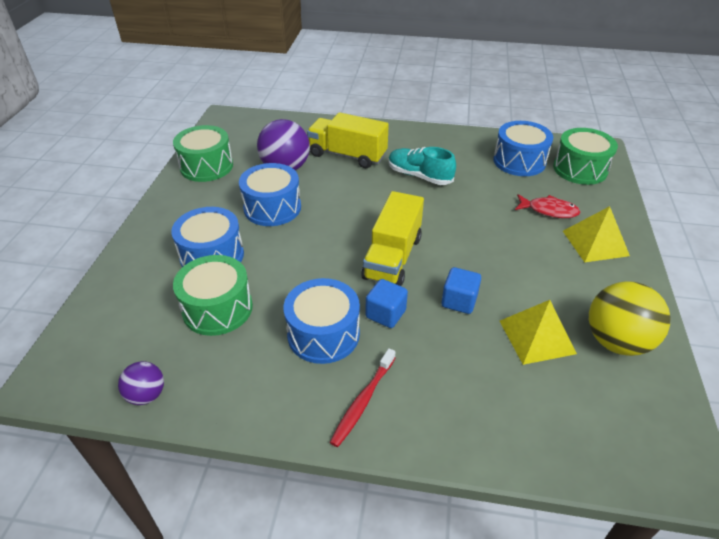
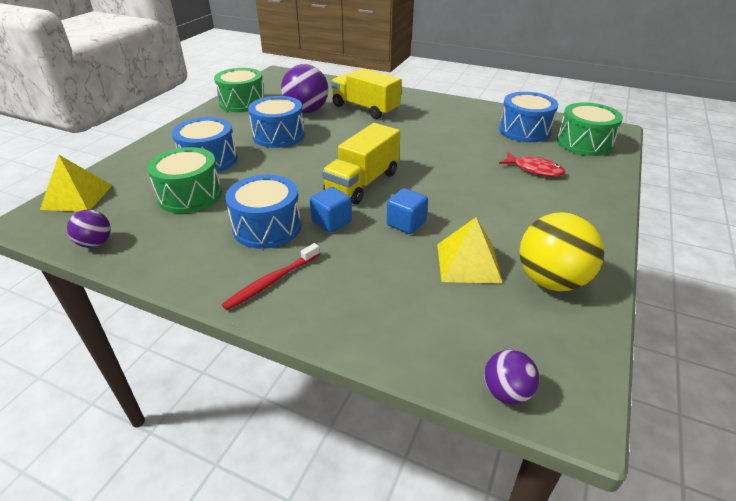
camera: 15 degrees right, 5 degrees down
turquoise shoe [388,147,456,185] -> none
yellow pyramid [563,206,630,262] -> yellow pyramid moved to [40,155,112,212]
none -> purple ball [484,350,539,404]

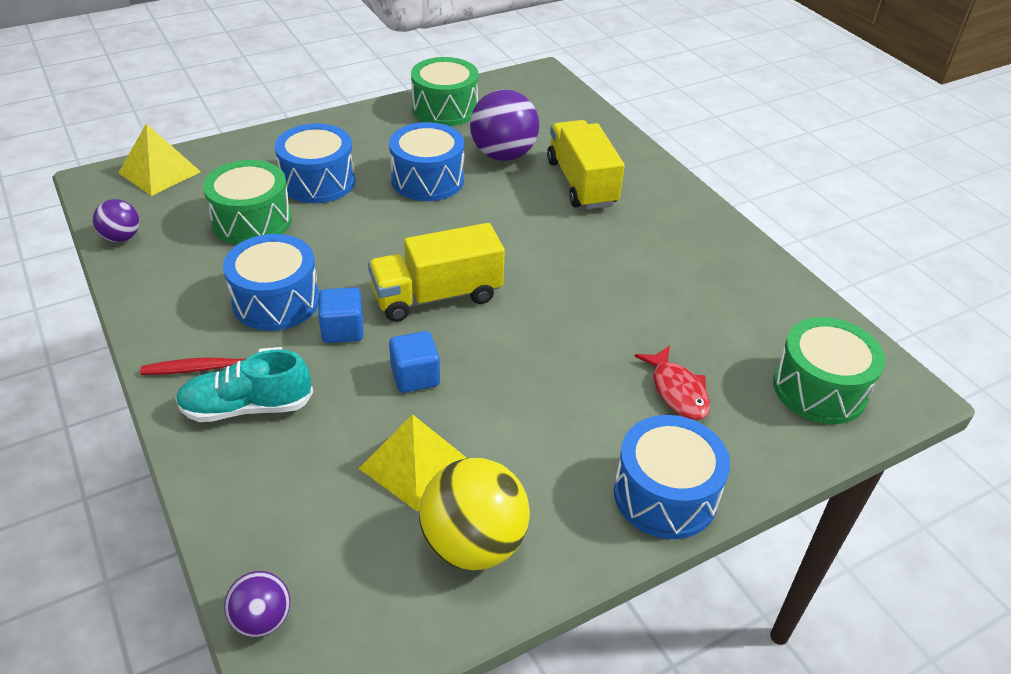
camera: 35 degrees right, 5 degrees up
blue drum [499,92,558,142] -> blue drum moved to [614,415,730,539]
none -> turquoise shoe [176,350,313,422]

